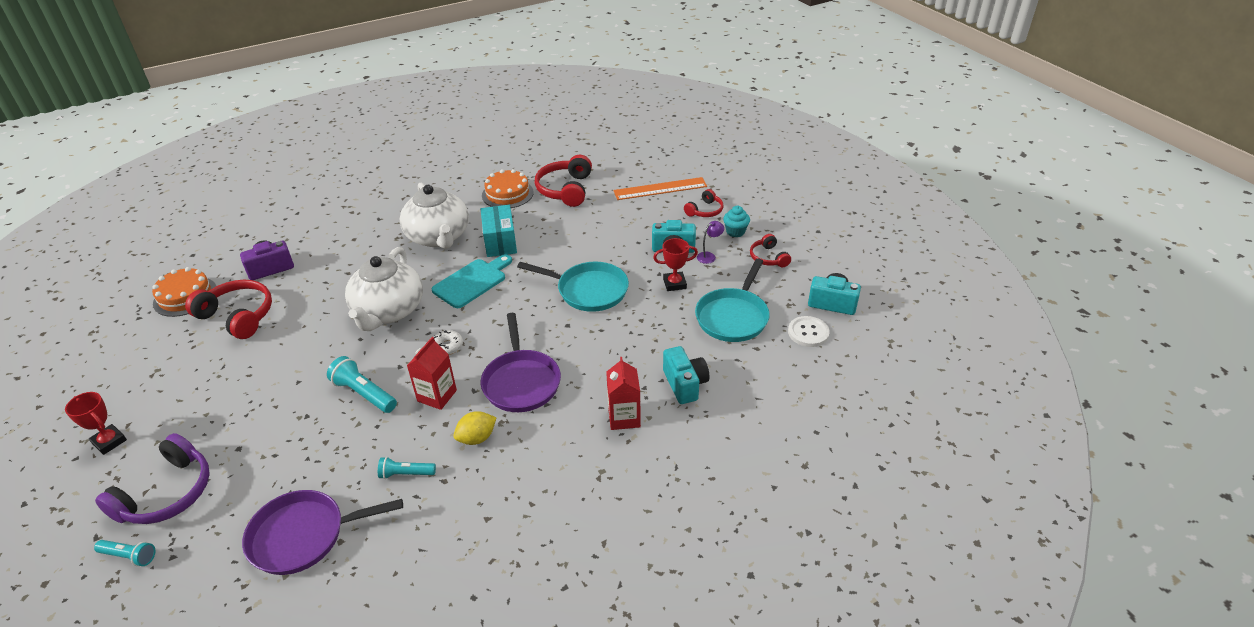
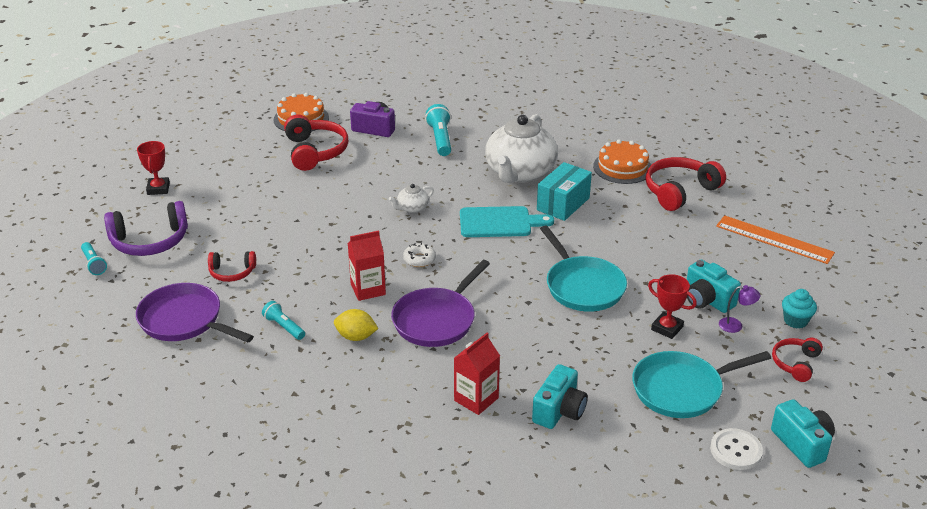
camera: 45 degrees right, 5 degrees down
turquoise flashlight [327,356,397,413] -> turquoise flashlight moved to [425,104,451,156]
white teapot [345,247,423,331] -> white teapot [389,184,434,213], size x0.42
red headphones [684,189,723,217] -> red headphones moved to [208,251,256,282]

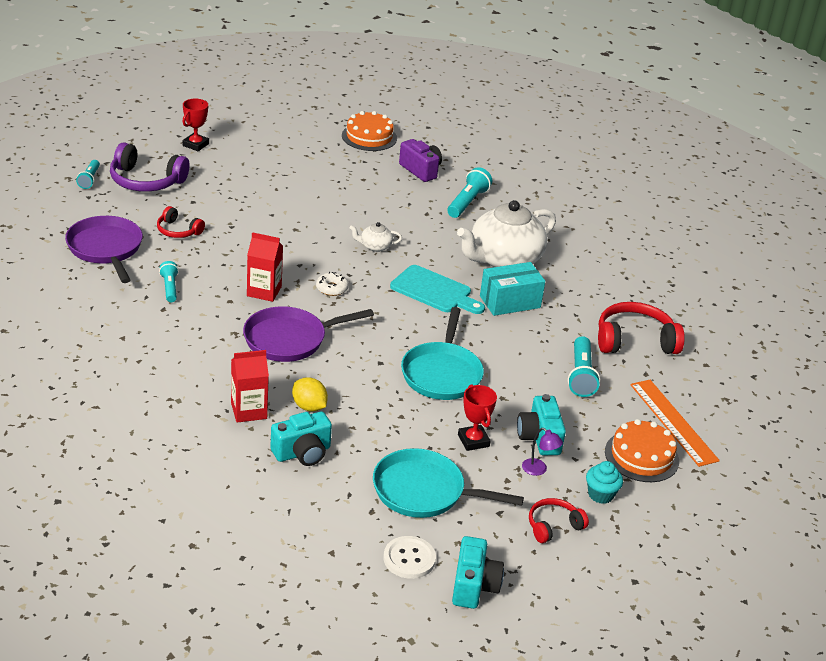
camera: 30 degrees right, 0 degrees up
red headphones [284,115,348,171] -> none
yellow lemon [334,309,378,341] -> yellow lemon moved to [292,377,328,412]
orange cake [593,139,651,184] -> orange cake moved to [605,419,679,482]
none -> turquoise flashlight [568,336,601,397]

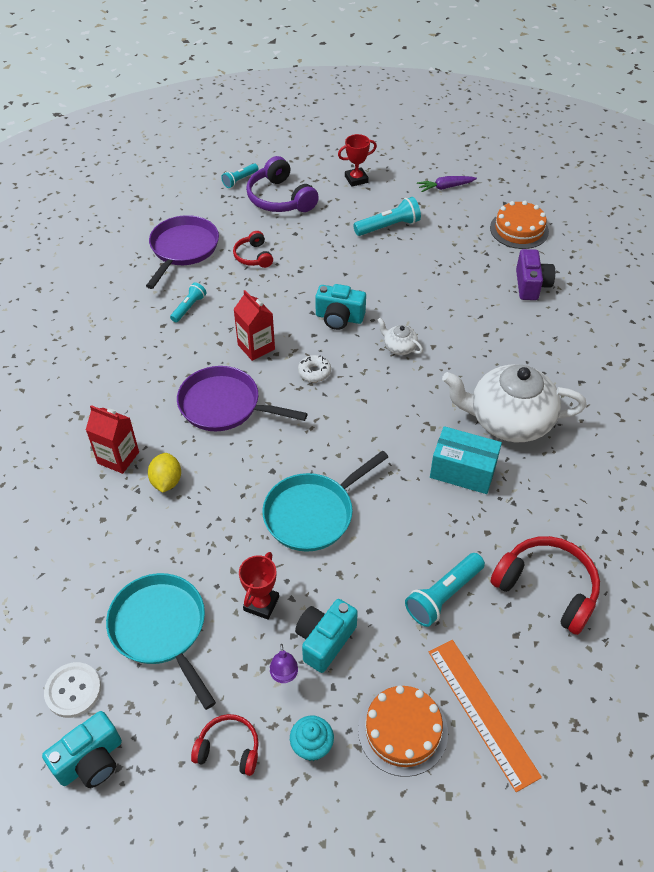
camera: 45 degrees right, 15 degrees up
turquoise camera [270,411,332,466] -> turquoise camera moved to [315,284,366,330]
turquoise cutting board [390,265,485,314] -> none
turquoise flashlight [447,167,492,218] -> turquoise flashlight moved to [353,197,421,236]
orange ruler [630,380,720,467] -> orange ruler turned 45 degrees counterclockwise [429,640,542,792]
none -> purple carrot [417,176,477,192]

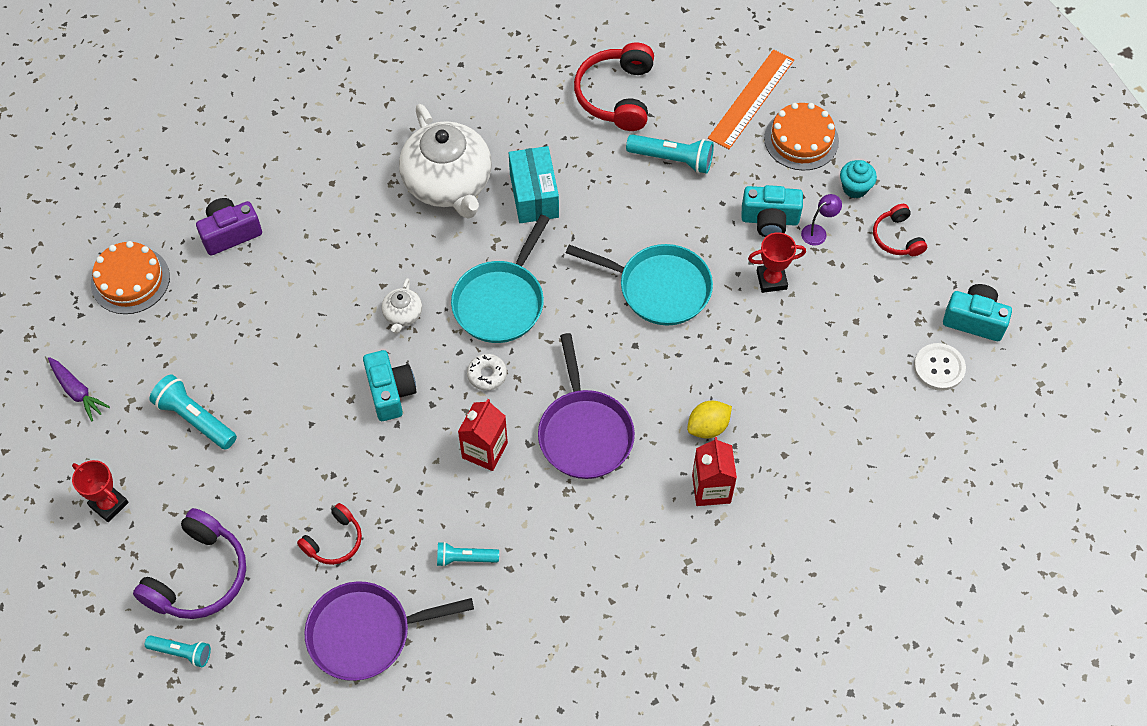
camera: 120 degrees left, 10 degrees up
turquoise pan [106,573,216,710] -> turquoise pan moved to [451,215,550,343]

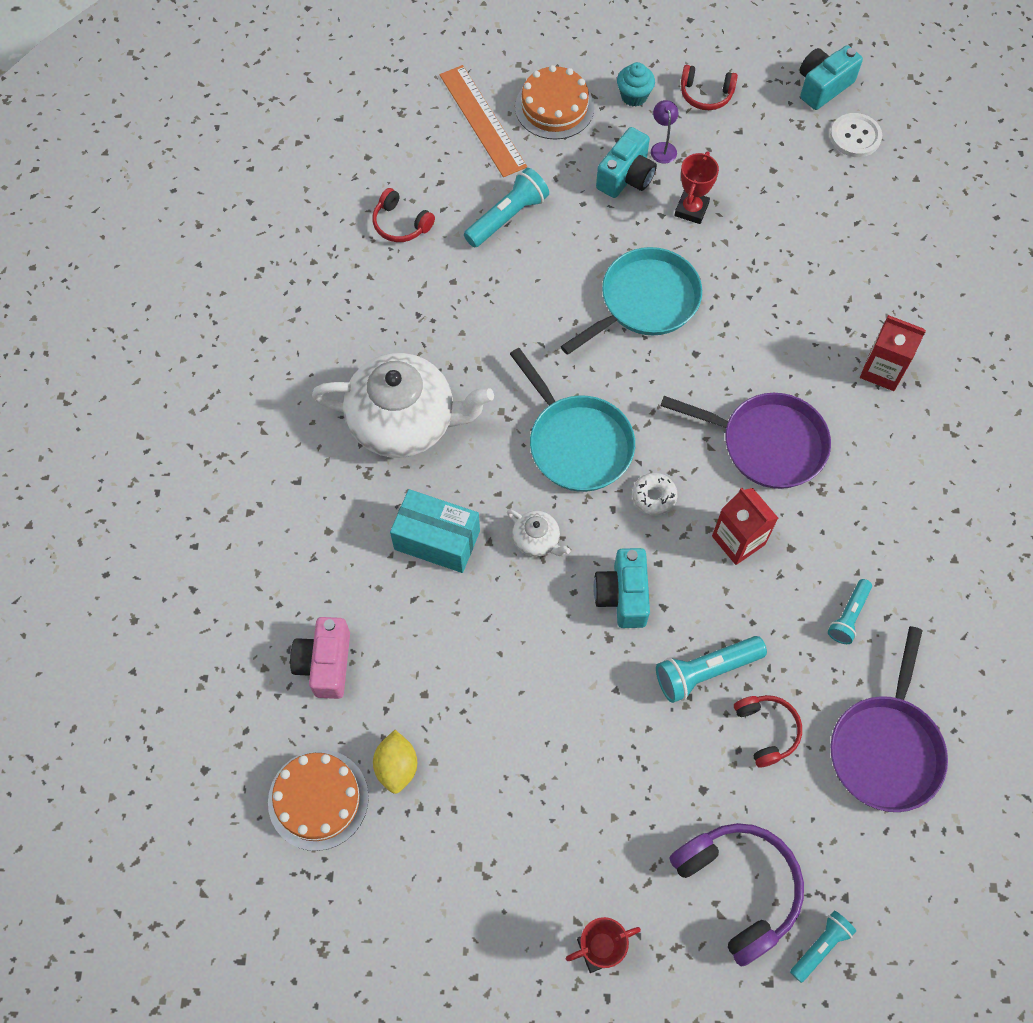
camera: 60 degrees left, 5 degrees up
purple carrot [48,357,110,421] -> none
turquoise flashlight [149,374,237,450] -> turquoise flashlight moved to [656,636,767,703]
purple camera [196,198,262,255] -> pink camera [290,617,350,699]
turquoise camera [363,350,416,421] -> turquoise camera turned 105 degrees counterclockwise [593,548,650,628]
turquoise box [509,146,559,223] -> turquoise box moved to [390,489,480,573]
red headphones [574,42,654,131] -> red headphones [372,188,435,242], size x0.57
yellow lemon [687,401,732,439] -> yellow lemon moved to [373,730,417,794]

